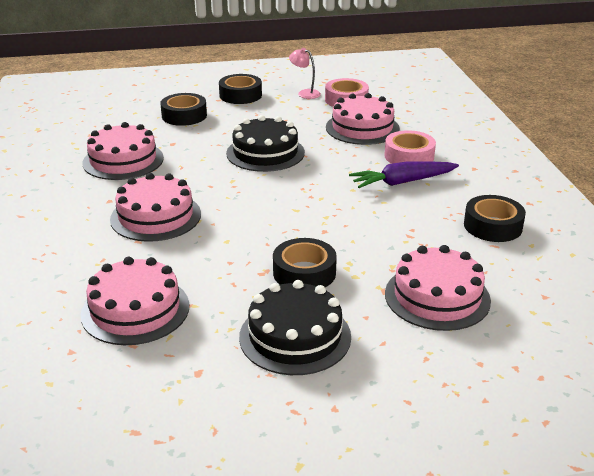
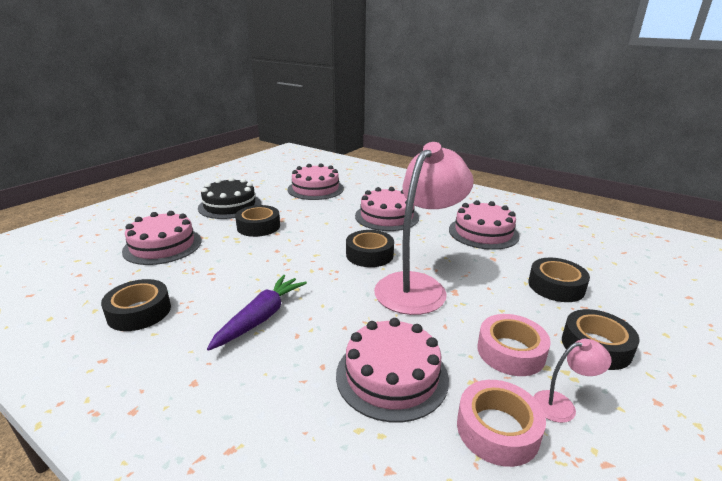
camera: 135 degrees right, 5 degrees down
black cake [226,115,305,172] -> pink lamp [374,142,474,315]
pink tape [384,130,436,164] -> pink tape moved to [477,314,551,376]
none -> black tape [346,230,394,267]

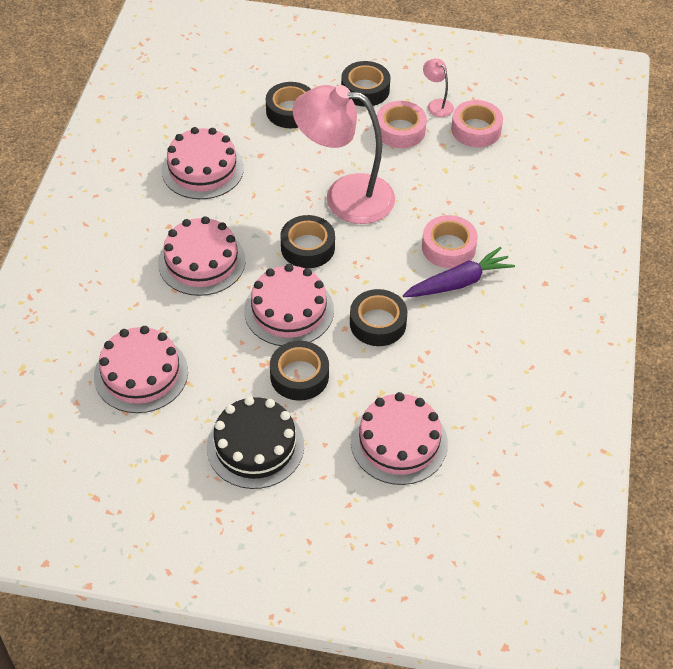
camera: 115 degrees left, 25 degrees up
black tape [101,279,171,331] -> black tape moved to [350,289,408,346]
purple carrot [207,275,307,351] -> purple carrot turned 150 degrees clockwise [403,247,515,297]
pink cake [336,318,449,422] -> pink cake moved to [244,264,334,346]
none -> pink tape [422,215,478,268]

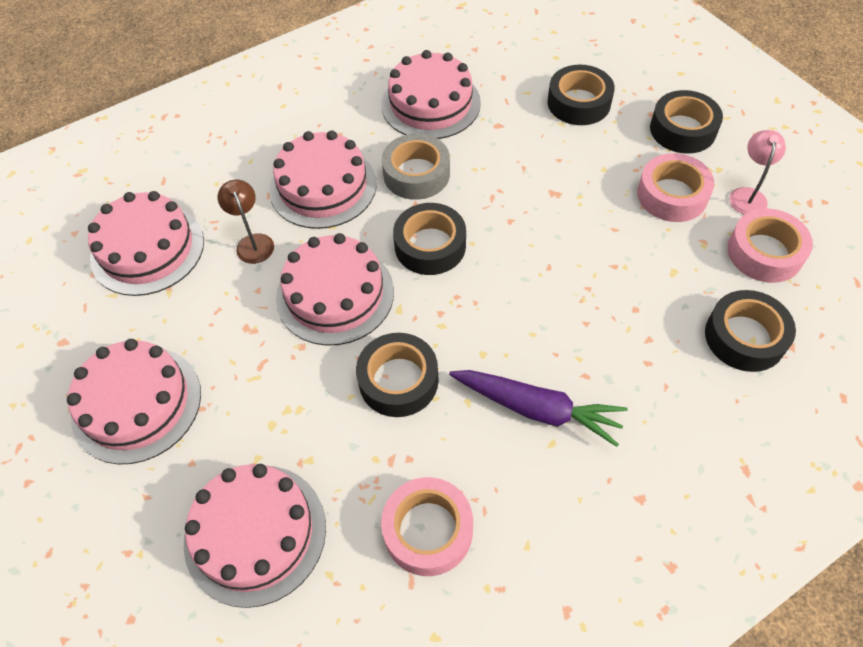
camera: 50 degrees right, 5 degrees up
black cake [207,396,304,489] -> pink cake [67,339,201,464]
black tape [270,341,329,401] -> black tape moved to [705,290,796,372]
pink lamp [293,85,395,224] -> none
pink tape [422,215,478,268] -> pink tape moved to [381,477,473,576]
none -> brown lamp [218,180,274,264]
none -> grey tape [382,134,450,200]

